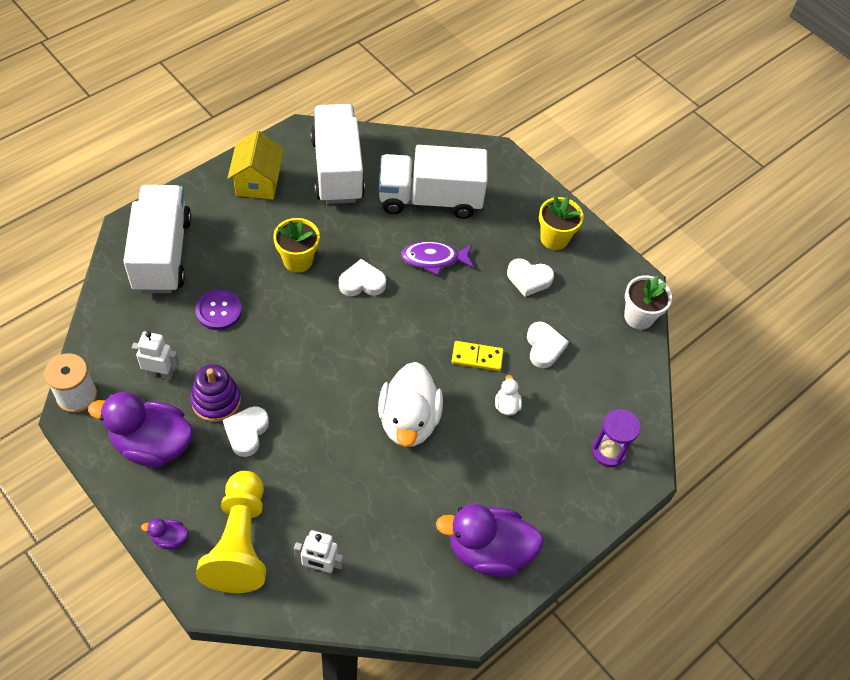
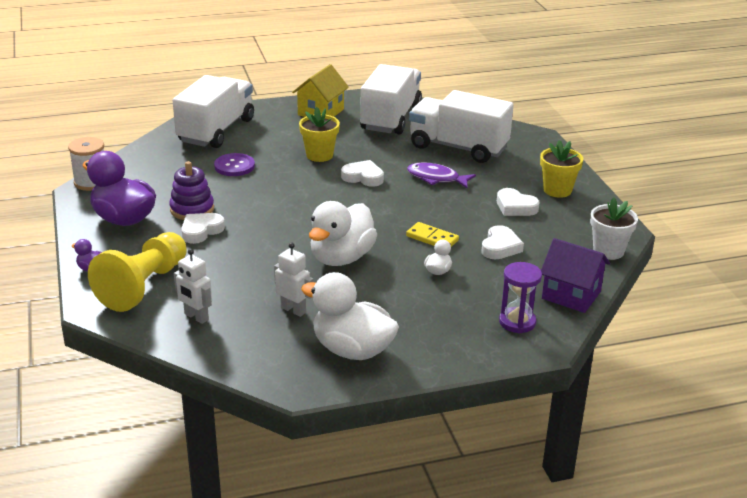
camera: 30 degrees right, 25 degrees down
white robot [132,331,179,380] -> white robot moved to [274,243,314,317]
purple duck [436,504,544,577] -> white duck [301,272,399,360]
none -> purple house [541,238,610,313]

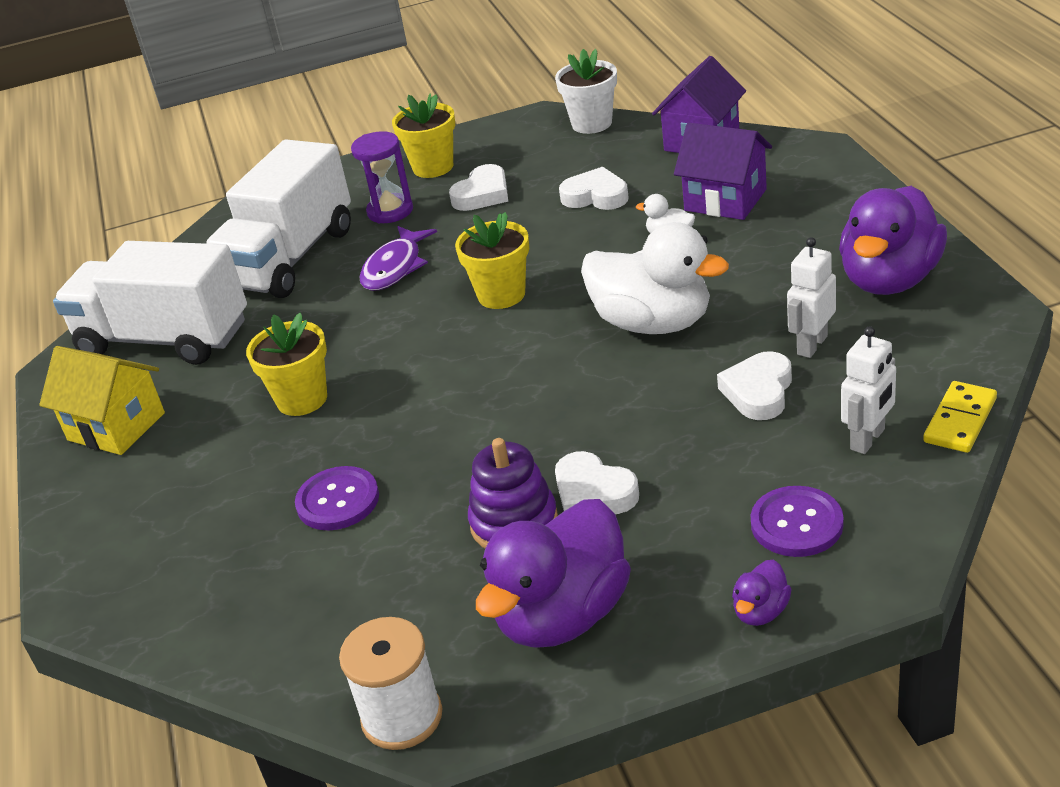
camera: 85 degrees left, 5 degrees up
yellow pawn [88,232,186,312] -> purple button [751,486,844,557]
white truck [172,75,254,148] -> none
white duck [301,272,399,360] -> purple duck [839,186,947,295]
white heart [341,160,384,187] -> white heart moved to [717,351,792,420]
yellow domino [406,222,459,247] -> yellow domino moved to [923,381,997,453]
purple hourglass [499,262,542,333] -> purple hourglass moved to [351,131,413,224]
none -> yellow flower pot [455,212,529,309]
none -> purple house [674,123,772,220]

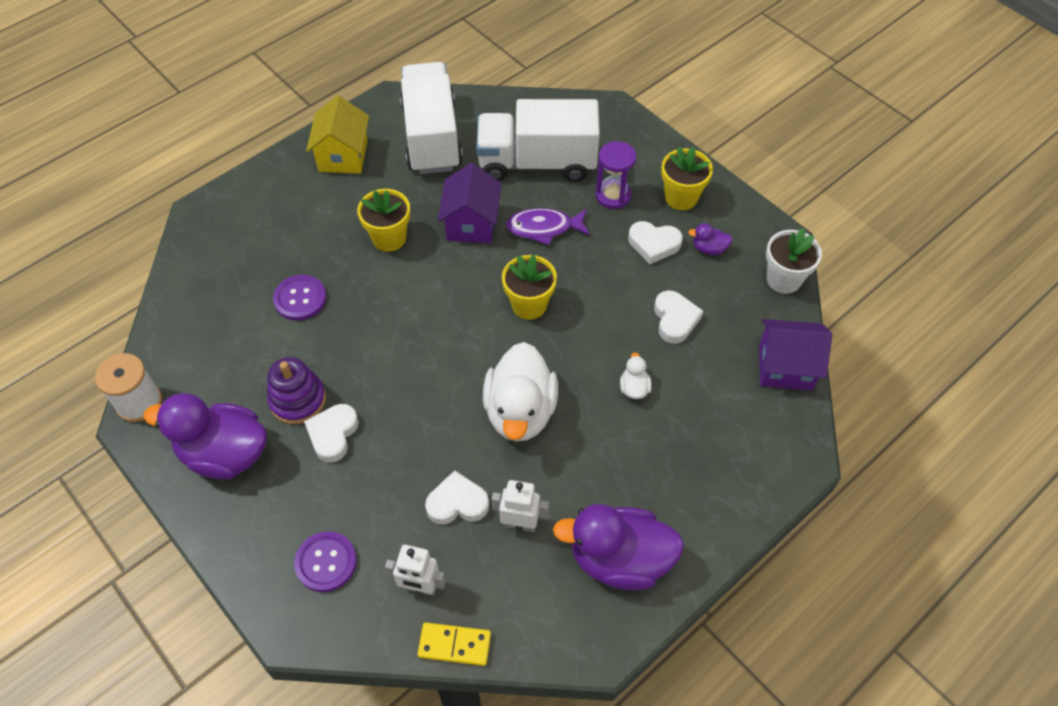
camera: 60 degrees right, 20 degrees up
purple house [674,123,772,220] -> purple house moved to [438,163,502,244]
purple duck [732,560,792,626] -> purple duck moved to [688,223,733,255]

